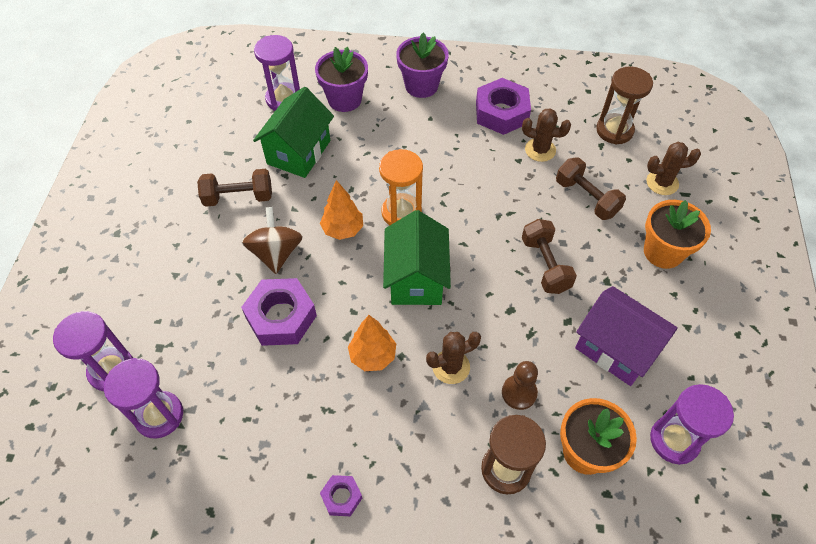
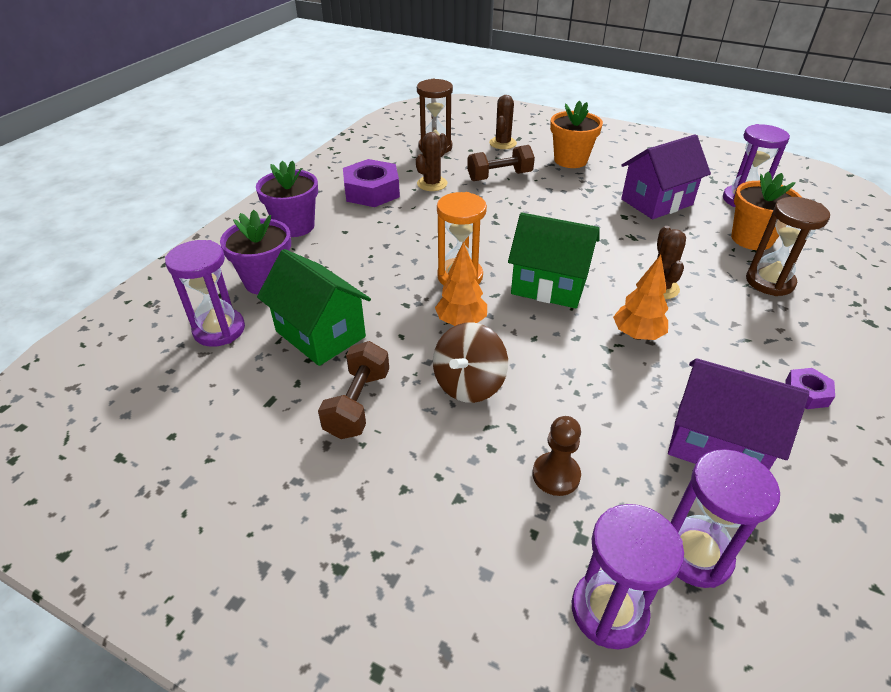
camera: 70 degrees left, 15 degrees down
purple nut [241,278,317,346] -> none
brown spinning top [242,207,303,274] -> brown spinning top turned 75 degrees counterclockwise [433,323,508,403]
brown pawn [502,361,538,410] -> brown pawn moved to [533,416,581,496]
brown dumbbell [522,219,577,294] -> none
none -> purple house [668,358,809,470]

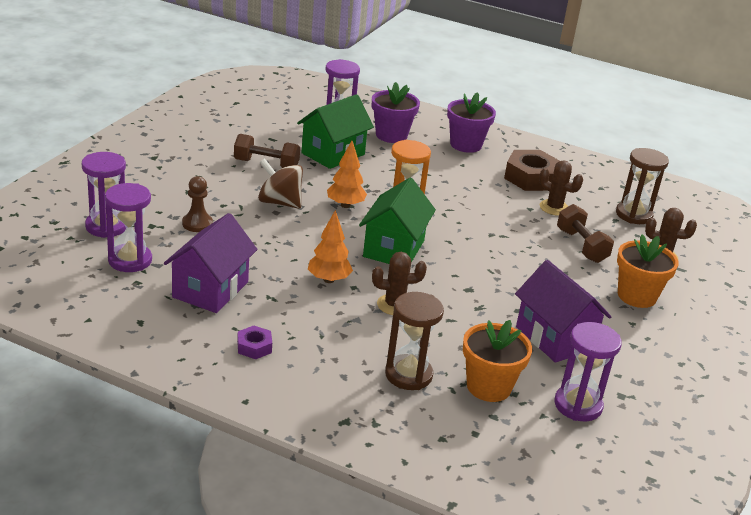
camera: 85 degrees right, 10 degrees down
purple nut [343,159,400,207] -> brown nut [504,150,560,191]

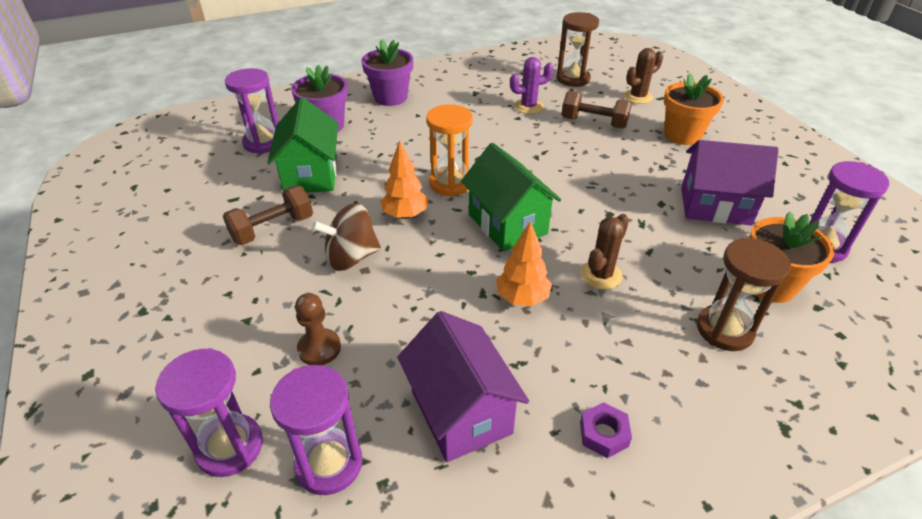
camera: 45 degrees left, 10 degrees up
brown nut [504,150,560,191] -> none
brown cactus [539,160,583,216] -> purple cactus [510,57,554,114]

